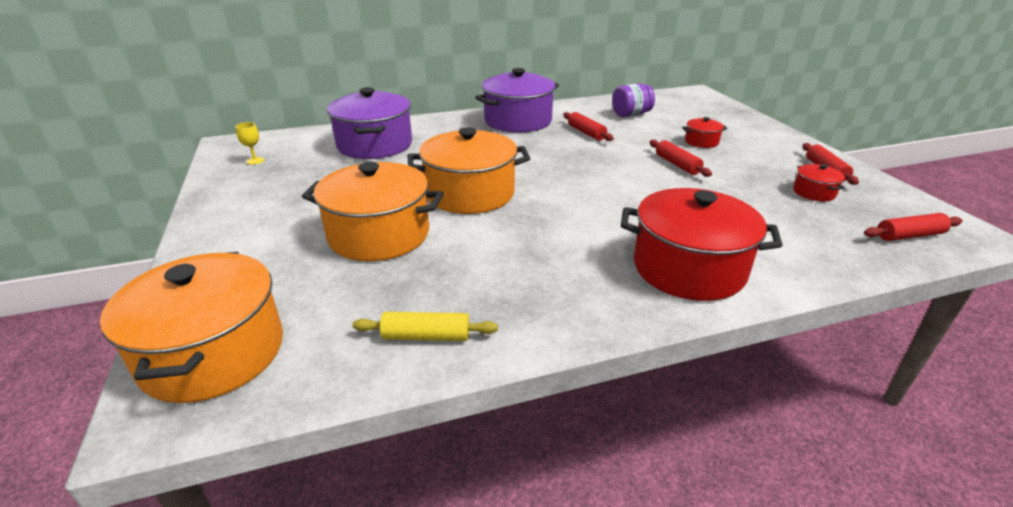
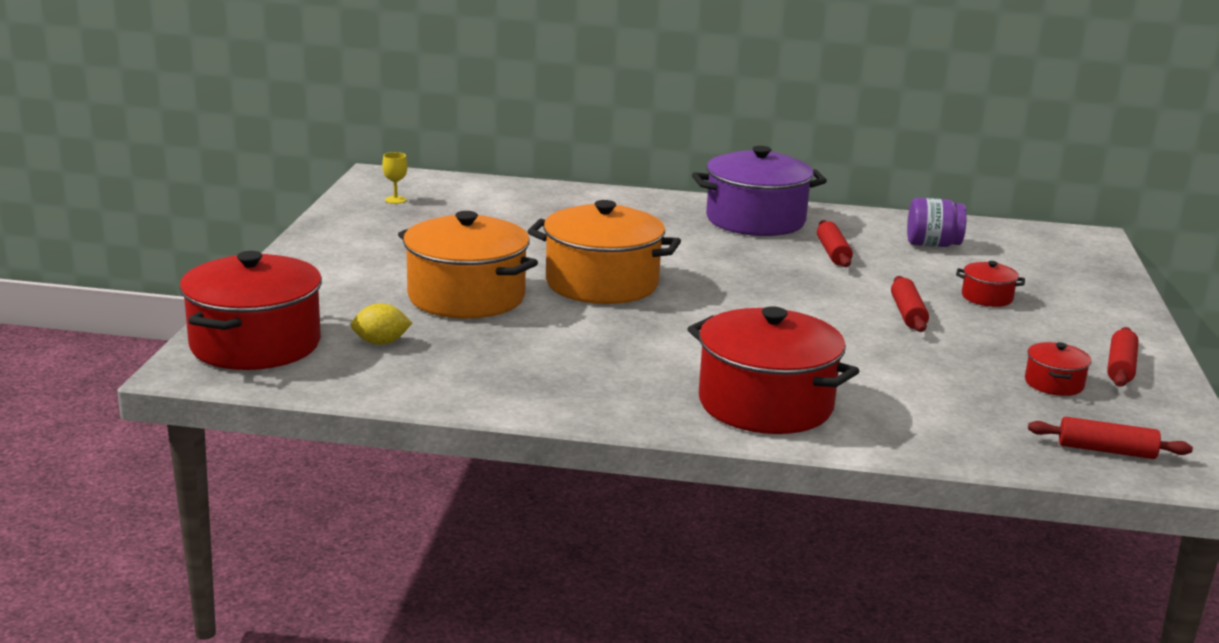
camera: 25 degrees right, 10 degrees down
orange pot [100,252,283,403] -> red pot [179,251,322,370]
purple pot [327,87,412,159] -> none
yellow rolling pin [353,312,498,341] -> none
none -> yellow lemon [351,303,412,345]

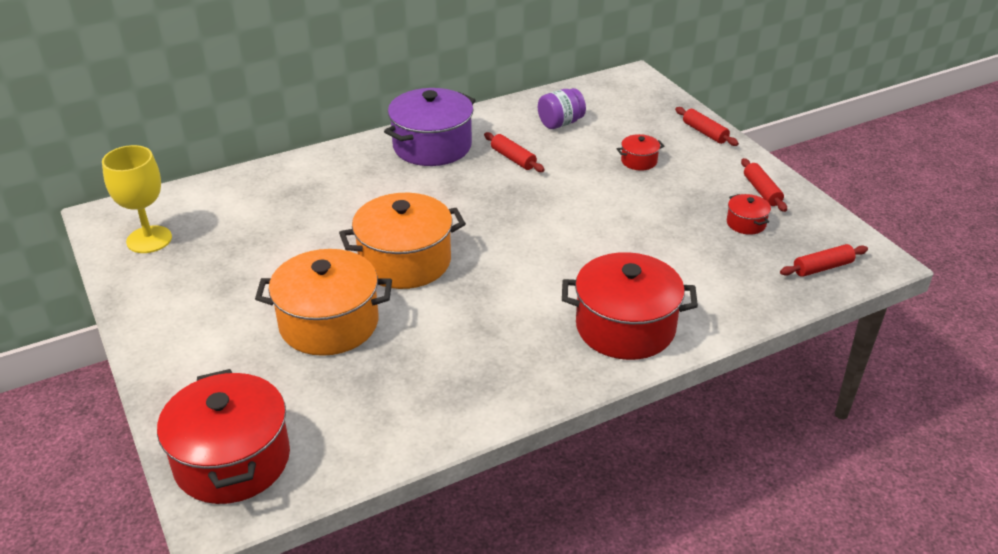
camera: 35 degrees left, 15 degrees up
yellow lemon [351,303,412,345] -> none
yellow goblet [382,152,407,204] -> yellow goblet [102,145,172,253], size x2.28
red rolling pin [891,276,929,332] -> red rolling pin moved to [675,107,739,146]

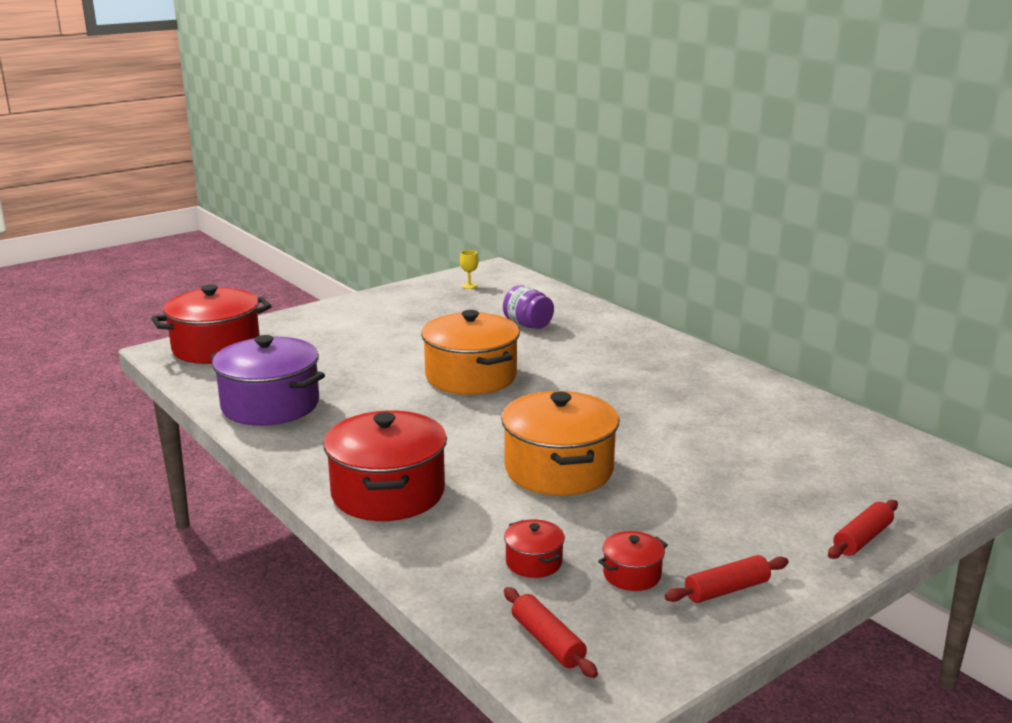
camera: 80 degrees right, 15 degrees down
yellow goblet [102,145,172,253] -> yellow goblet [460,250,478,289], size x0.44
orange pot [255,249,392,356] -> orange pot moved to [501,391,619,496]
purple pot [384,88,476,166] -> purple pot moved to [210,335,325,426]
red rolling pin [484,132,545,172] -> none
purple jar [538,88,586,129] -> purple jar moved to [503,285,554,329]
red pot [617,134,664,170] -> red pot moved to [504,519,565,578]

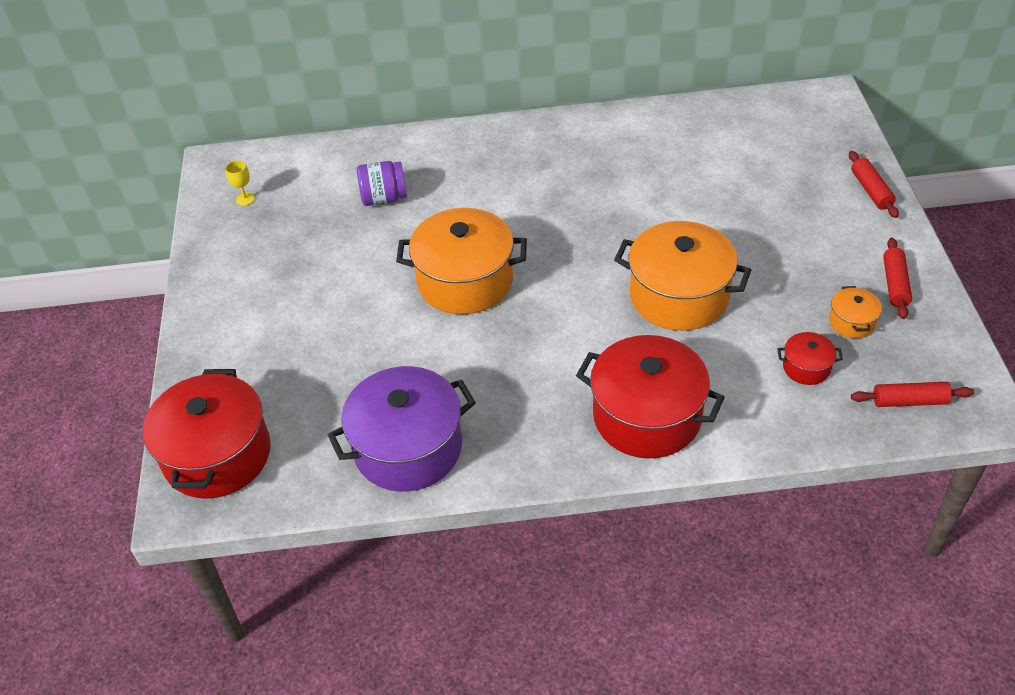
camera: 55 degrees left, 25 degrees up
red pot [598,531,668,591] -> orange pot [829,286,882,338]

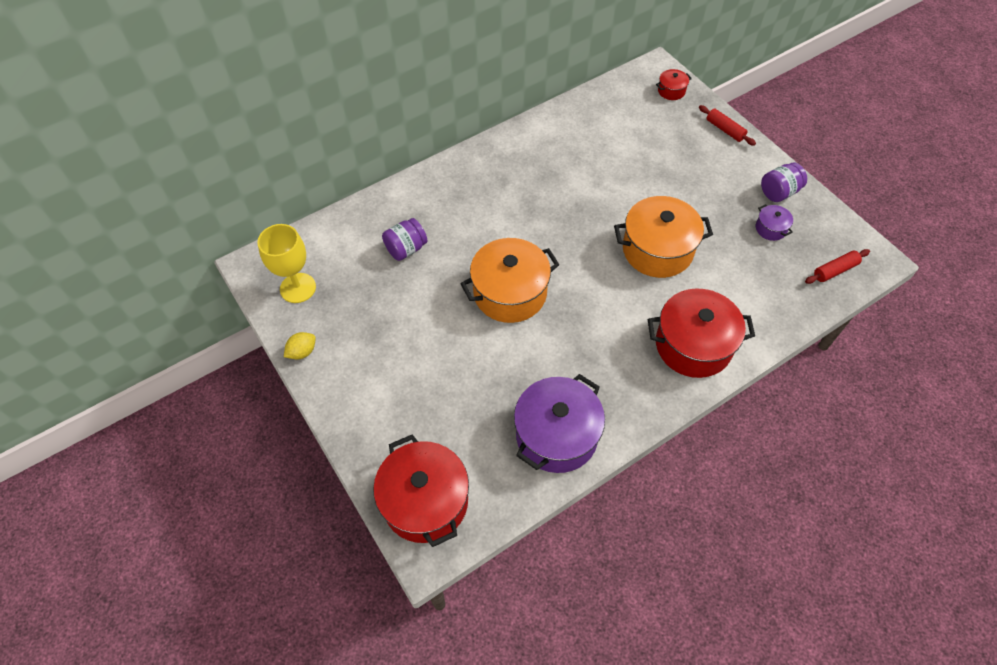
camera: 30 degrees left, 10 degrees up
yellow goblet [225,160,255,206] -> yellow goblet [257,224,316,303], size x2.28
red pot [777,332,843,385] -> red pot moved to [656,69,692,100]
orange pot [829,286,882,338] -> purple pot [756,204,793,241]
red rolling pin [883,238,912,319] -> purple jar [761,162,807,202]
none -> yellow lemon [284,332,316,359]

